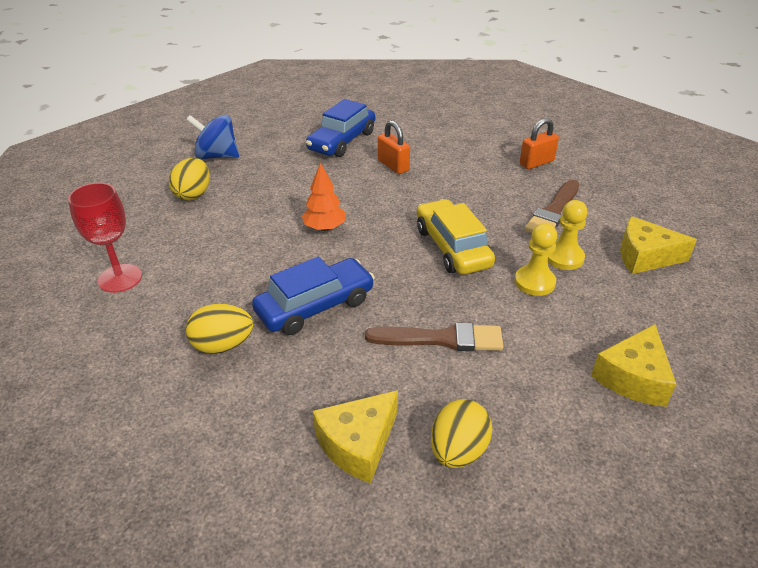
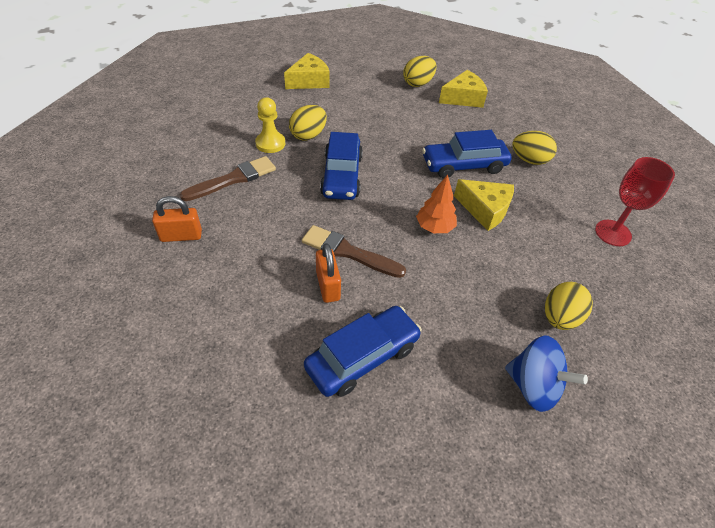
camera: 160 degrees left, 10 degrees up
brown brush [365,322,503,351] -> brown brush moved to [302,225,406,278]
yellow car [417,199,495,275] -> blue car [320,132,363,200]
yellow pawn [514,223,557,296] -> yellow egg [289,105,327,140]
yellow cheese [620,216,697,274] -> yellow cheese moved to [454,179,514,231]

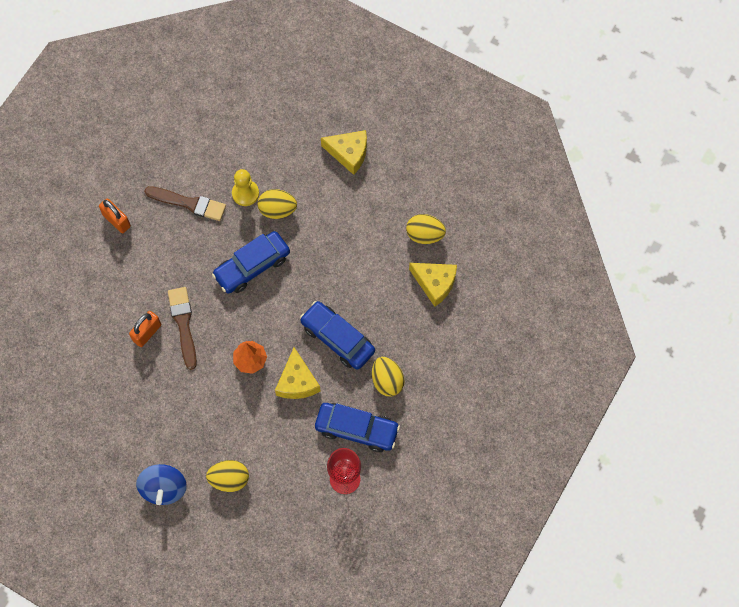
camera: 55 degrees right, 20 degrees up
blue car [304,306,422,397] -> blue car moved to [315,403,400,452]

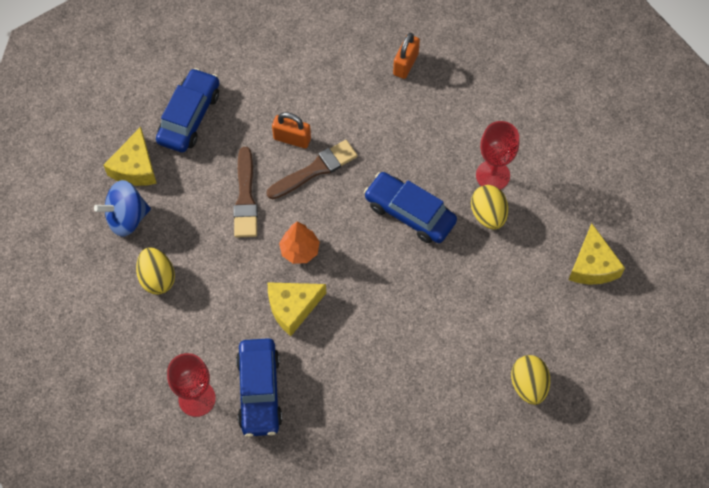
camera: 70 degrees right, 5 degrees down
brown brush [144,186,226,221] -> brown brush moved to [233,147,258,238]
yellow pawn [232,169,259,206] -> red goblet [476,121,519,190]
blue car [300,301,375,370] -> blue car moved to [156,68,220,153]
yellow egg [372,357,405,397] -> none
yellow cheese [409,263,457,307] -> yellow cheese moved to [103,127,157,186]

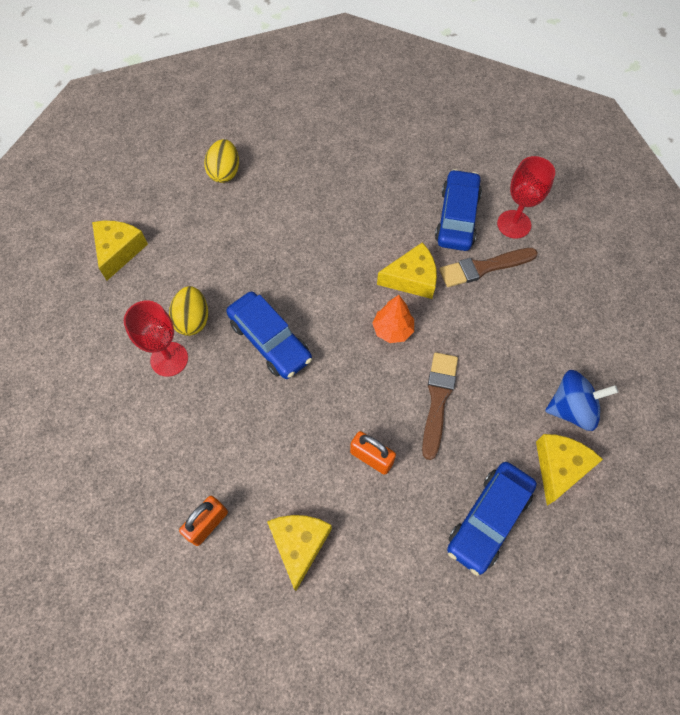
camera: 165 degrees left, 0 degrees up
yellow egg [136,247,175,294] -> none
brown brush [267,140,358,199] -> brown brush moved to [439,248,538,287]
none -> yellow cheese [267,515,332,591]

